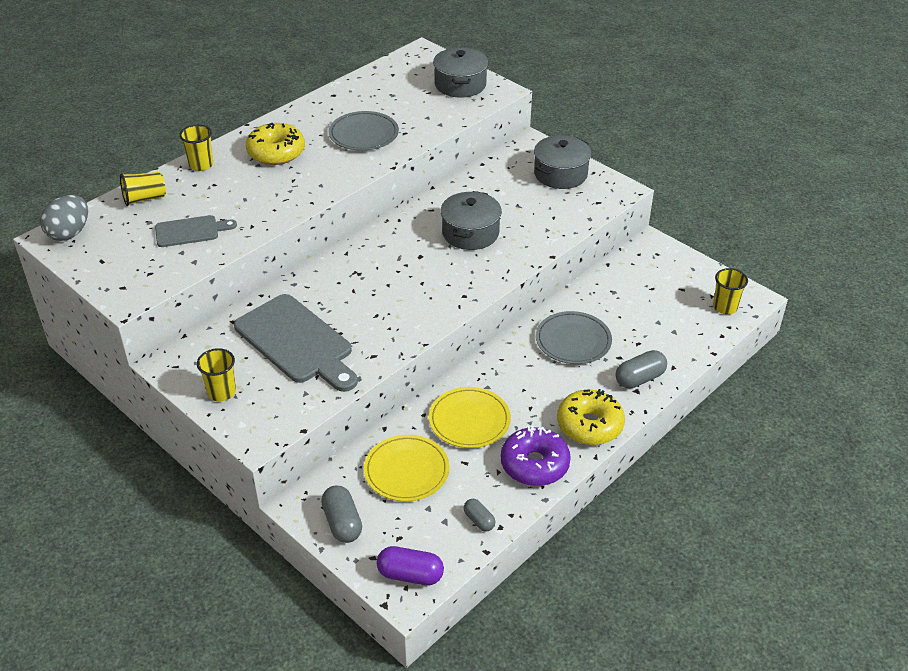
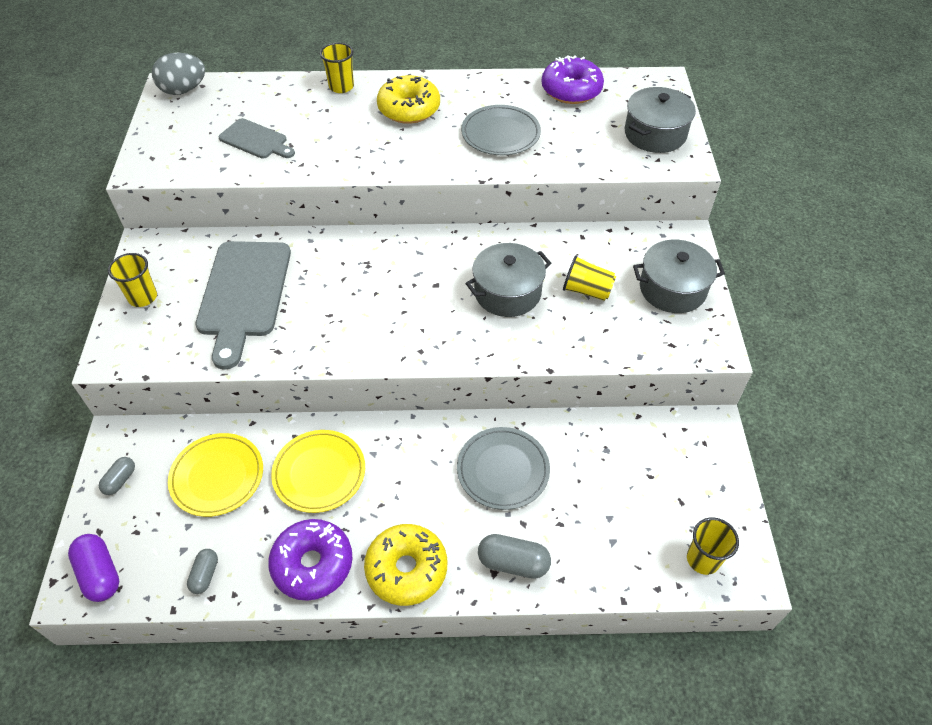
camera: 45 degrees right, 10 degrees up
yellow cup [120,172,166,206] -> yellow cup moved to [563,255,616,301]
grey capsule [321,485,362,543] -> grey capsule [99,457,135,495], size x0.62
none -> purple donut [541,55,604,104]

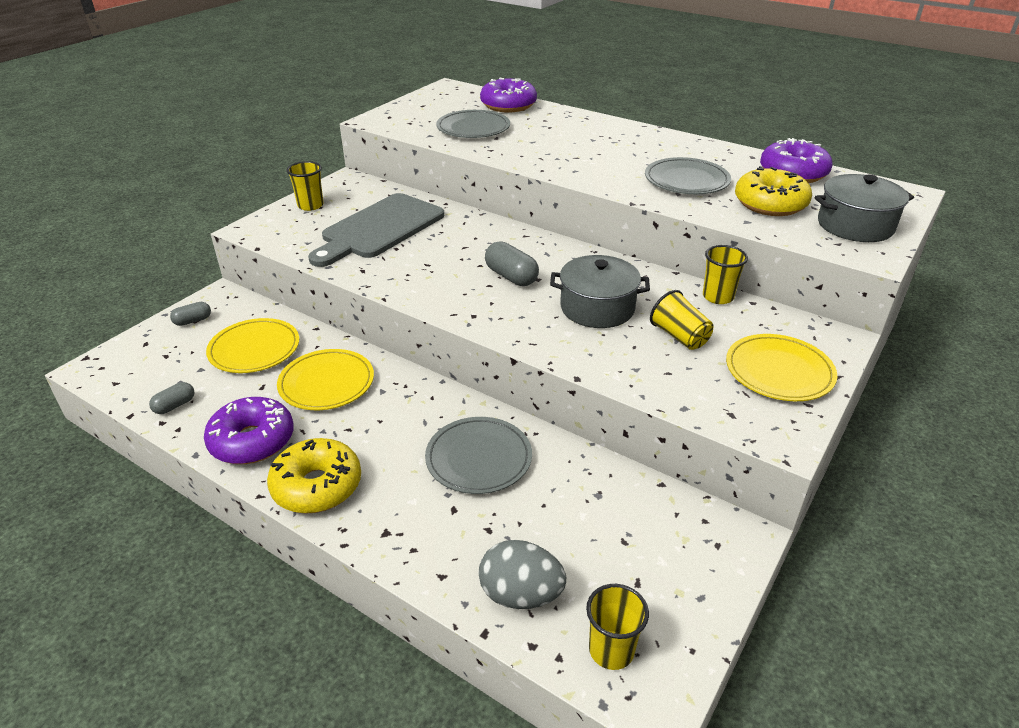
camera: 35 degrees right, 15 degrees down
purple capsule [68,534,119,602] -> none
grey egg [152,52,205,95] -> grey egg moved to [479,540,566,609]
grey cutting board [219,118,295,159] -> grey plate [436,110,510,138]
yellow cup [320,43,354,93] -> yellow cup moved to [703,245,748,304]
yellow donut [377,75,440,124] -> yellow donut moved to [735,166,812,216]
grey capsule [478,534,551,579] -> grey capsule moved to [485,241,539,286]
grey pot [633,240,725,313] -> yellow plate [726,334,837,401]
none -> purple donut [480,78,537,113]

